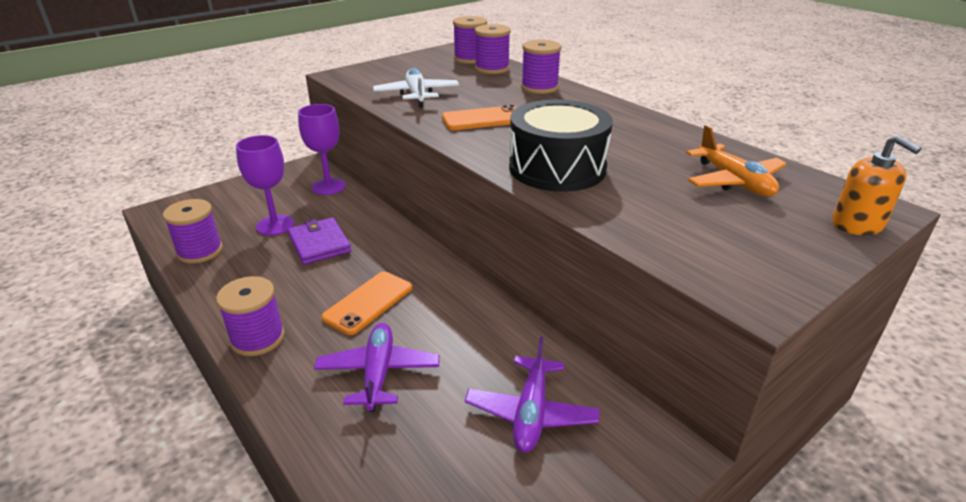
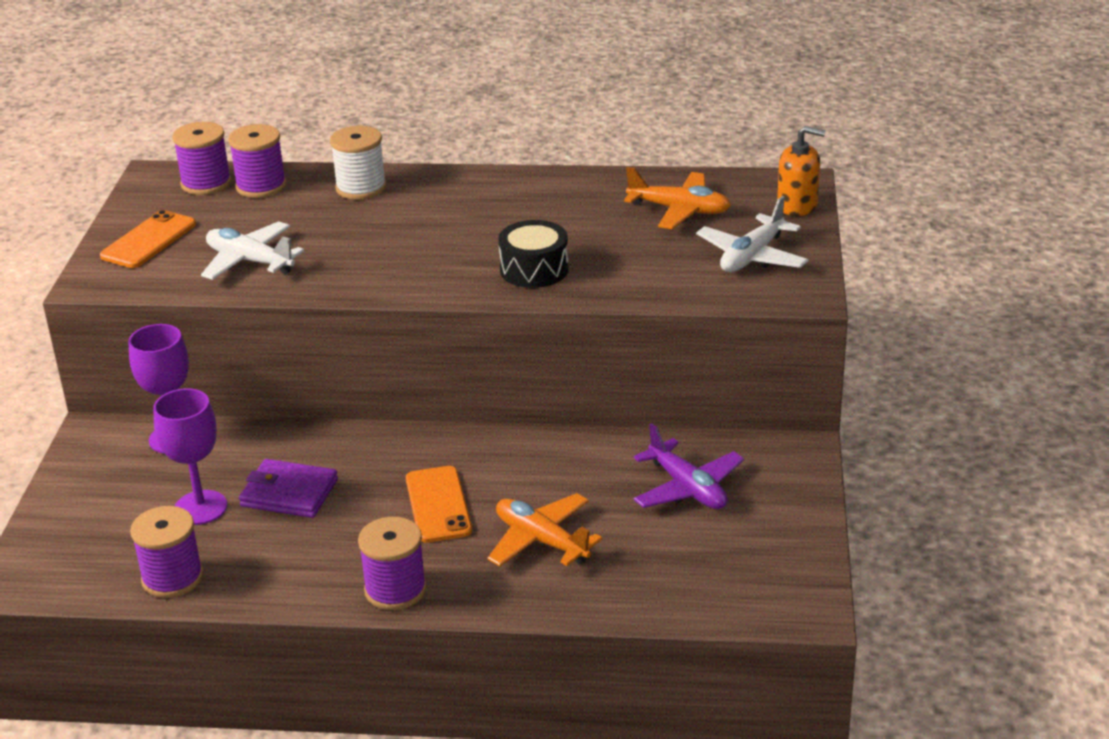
camera: 45 degrees left, 0 degrees up
purple plane [314,323,440,412] -> orange plane [487,493,603,566]
orange phone [442,105,518,130] -> orange phone moved to [100,210,196,268]
black drum [509,100,613,192] -> black drum [498,220,569,288], size x0.64
purple spool [521,40,562,94] -> white spool [330,126,387,200]
none -> white plane [696,196,809,272]

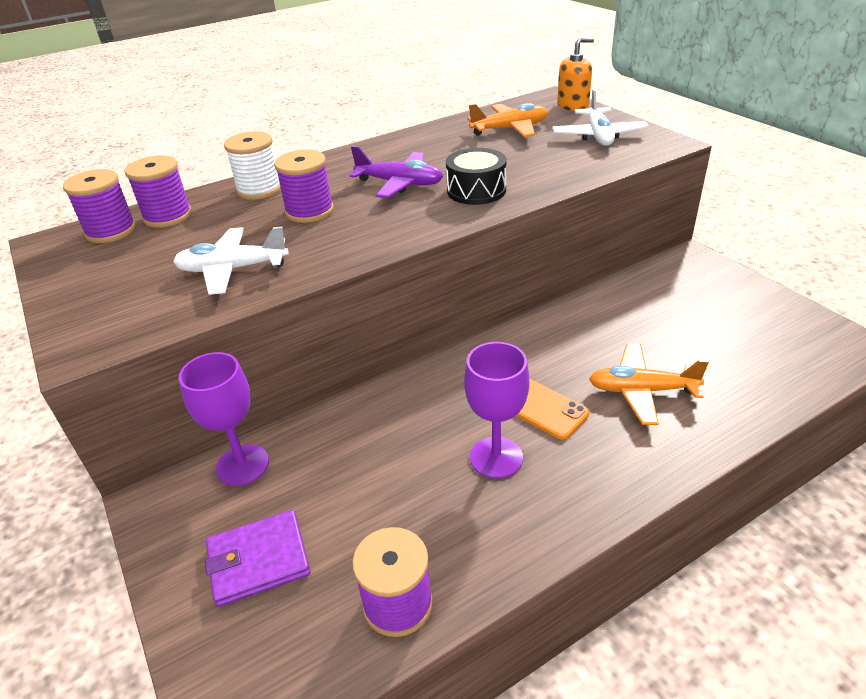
camera: 35 degrees left, 5 degrees up
orange phone [100,210,196,268] -> none
purple goblet [153,388,227,525] -> purple goblet moved to [464,342,530,479]
purple wallet [239,459,338,518] -> purple wallet moved to [205,510,310,607]
purple spool [358,517,427,610] -> purple spool moved to [274,150,334,223]
purple plane [634,423,744,509] -> purple plane moved to [350,146,443,198]

